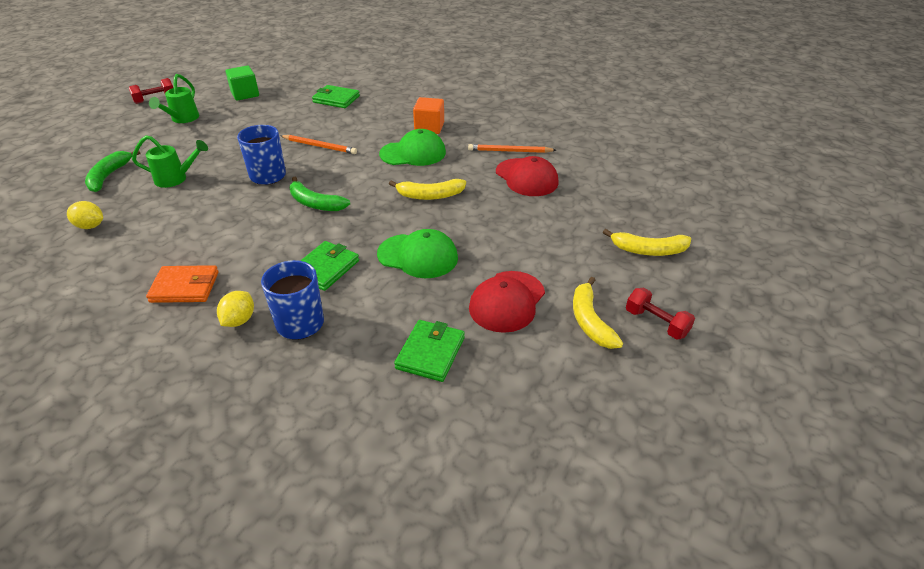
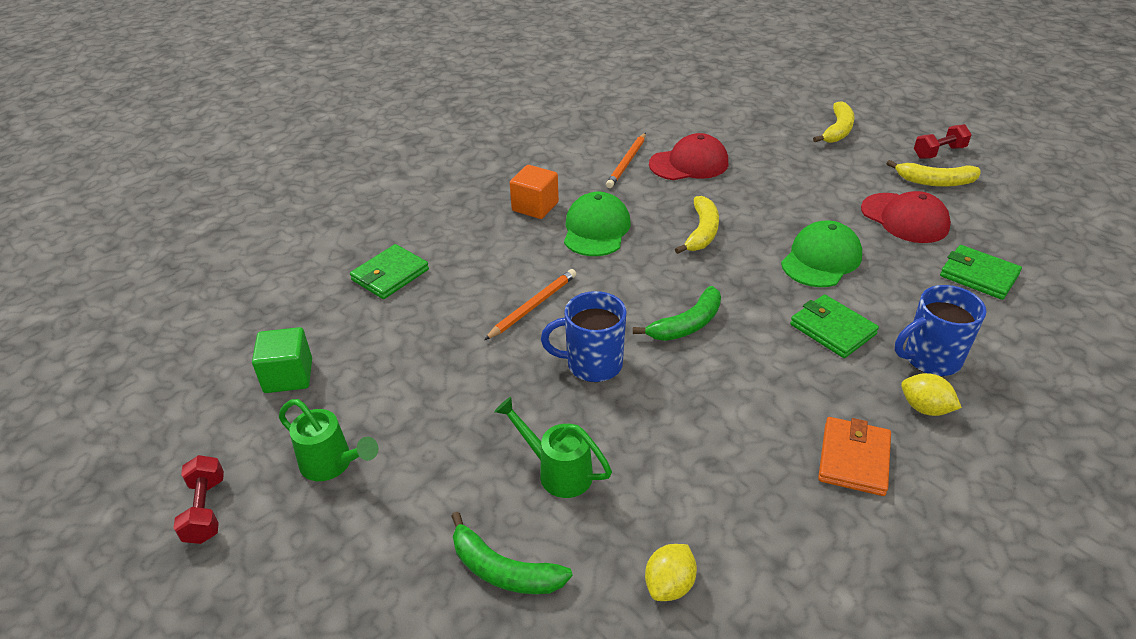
camera: 70 degrees left, 0 degrees up
green watering can [132,135,208,188] -> green watering can turned 75 degrees counterclockwise [494,397,612,498]

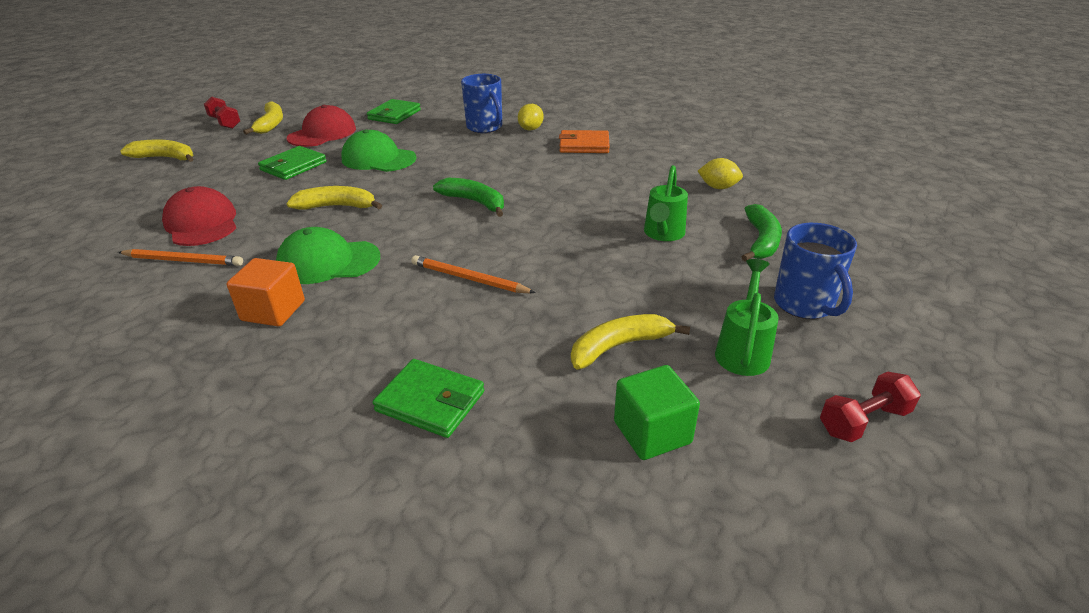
camera: 105 degrees left, 5 degrees down
blue mug [541,291,627,382] -> blue mug moved to [774,223,857,319]
green wallet [790,294,879,358] -> green wallet moved to [258,146,327,180]
none -> yellow banana [571,314,690,369]

